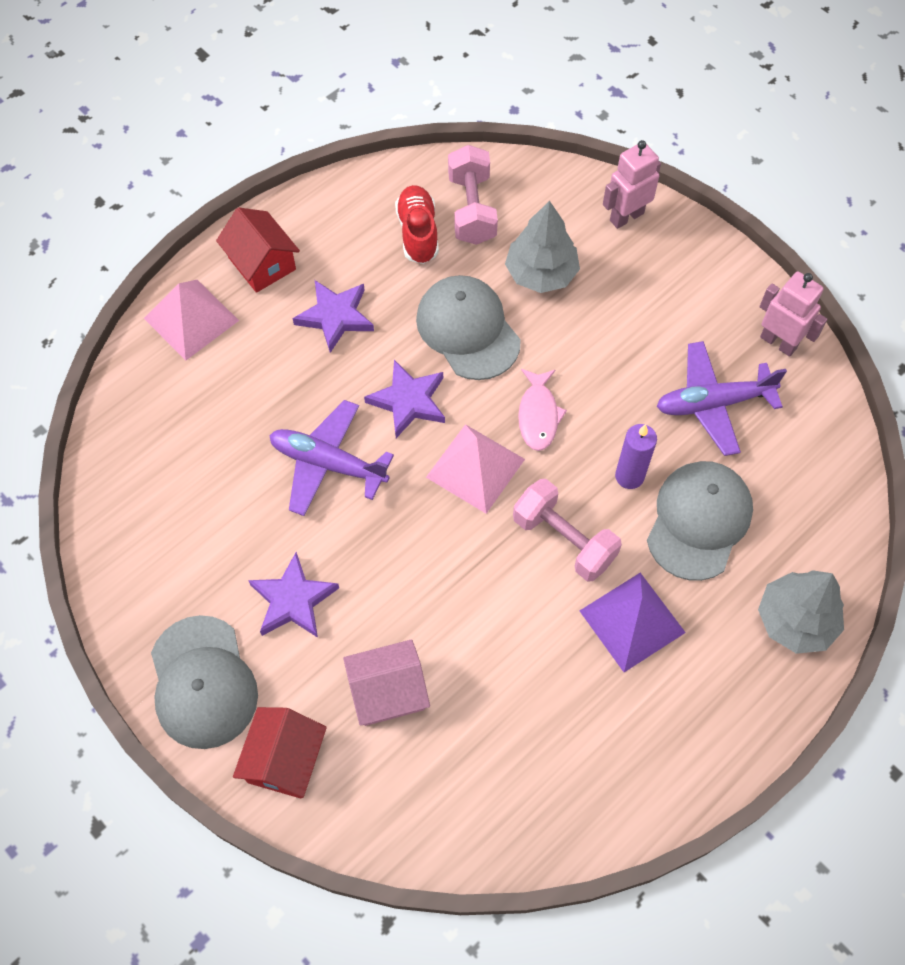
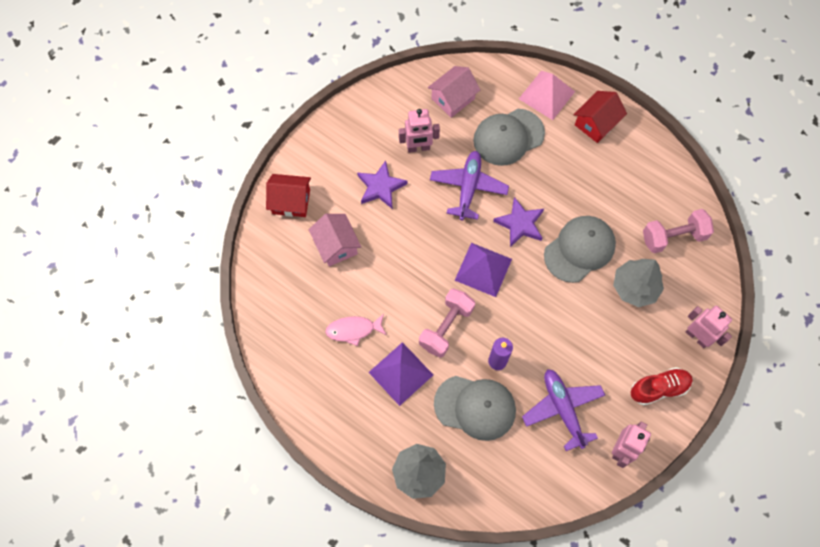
camera: 80 degrees right, 5 degrees up
grey cap [151,615,258,749] -> grey cap moved to [473,109,545,166]
purple star [293,280,374,353] -> none
red shoe [395,185,439,264] -> red shoe moved to [630,367,693,405]
pink pyramid [426,424,525,514] -> purple pyramid [455,243,512,297]
pink fish [518,369,567,451] -> pink fish moved to [325,314,387,346]
none -> pink robot [399,109,440,153]
none -> pink house [428,66,480,118]

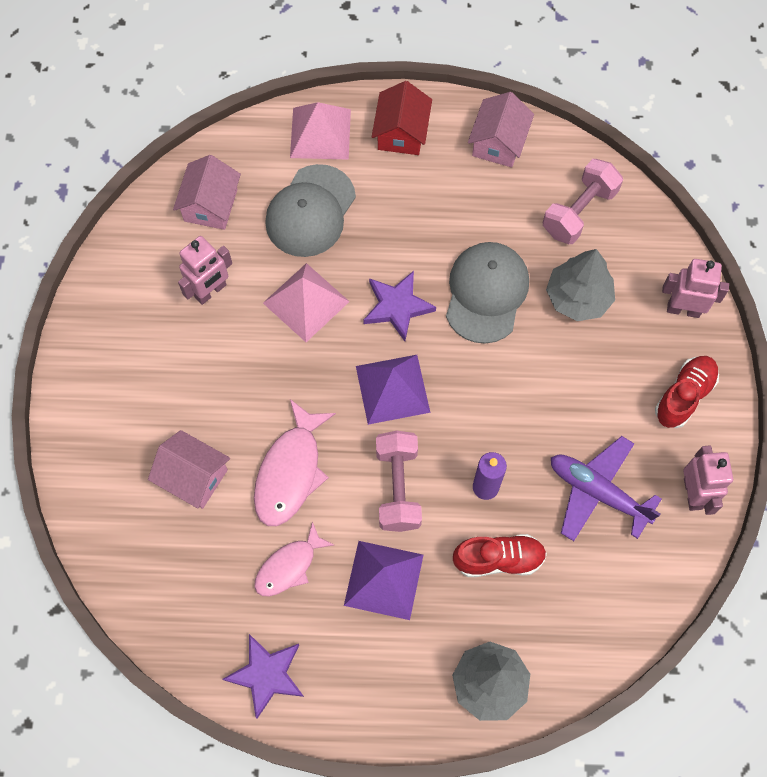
camera: 35 degrees left, 0 degrees up
red house [266,174,311,217] -> none
purple star [357,161,408,208] -> purple star moved to [223,634,304,719]
purple plane [430,151,509,220] -> pink pyramid [263,263,350,342]
grey cap [434,376,516,441] -> red shoe [453,534,547,577]
none -> pink fish [254,399,336,526]
none -> pink house [468,92,534,167]

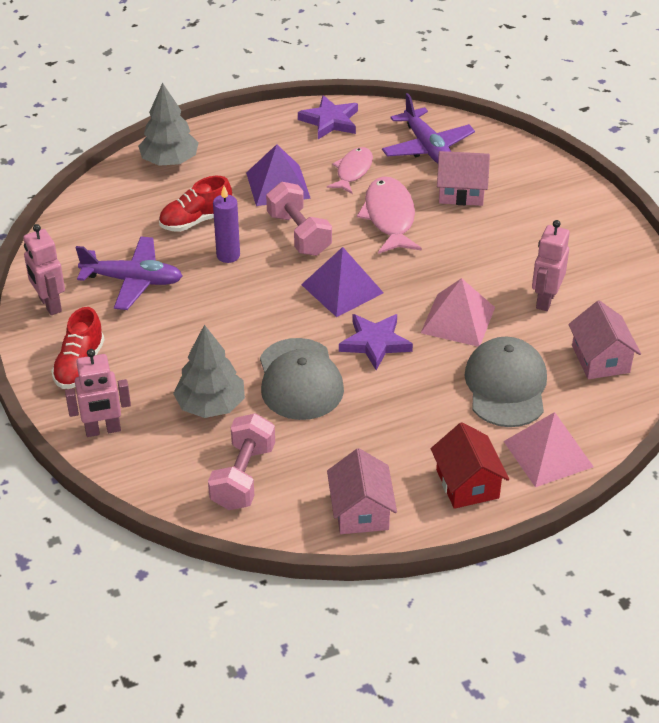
camera: 155 degrees right, 25 degrees down
none -> purple plane [382,93,475,163]

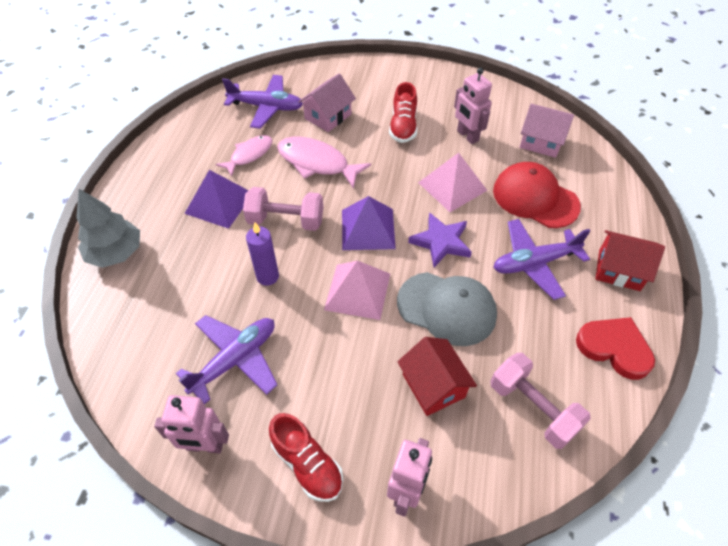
camera: 55 degrees left, 10 degrees up
red shoe [159,176,232,232] -> red shoe moved to [389,82,417,143]
grey tree [173,325,245,418] -> red house [397,337,477,416]
purple star [298,95,358,139] -> none
pink fish [327,147,373,194] -> pink fish turned 75 degrees clockwise [216,135,272,177]
pink house [327,448,397,534] -> red heart [576,317,655,380]
grey cap [464,337,547,427] -> red cap [493,162,581,228]
pink pyramid [504,412,594,487] -> pink pyramid moved to [324,261,390,320]
none -> purple plane [493,219,591,300]

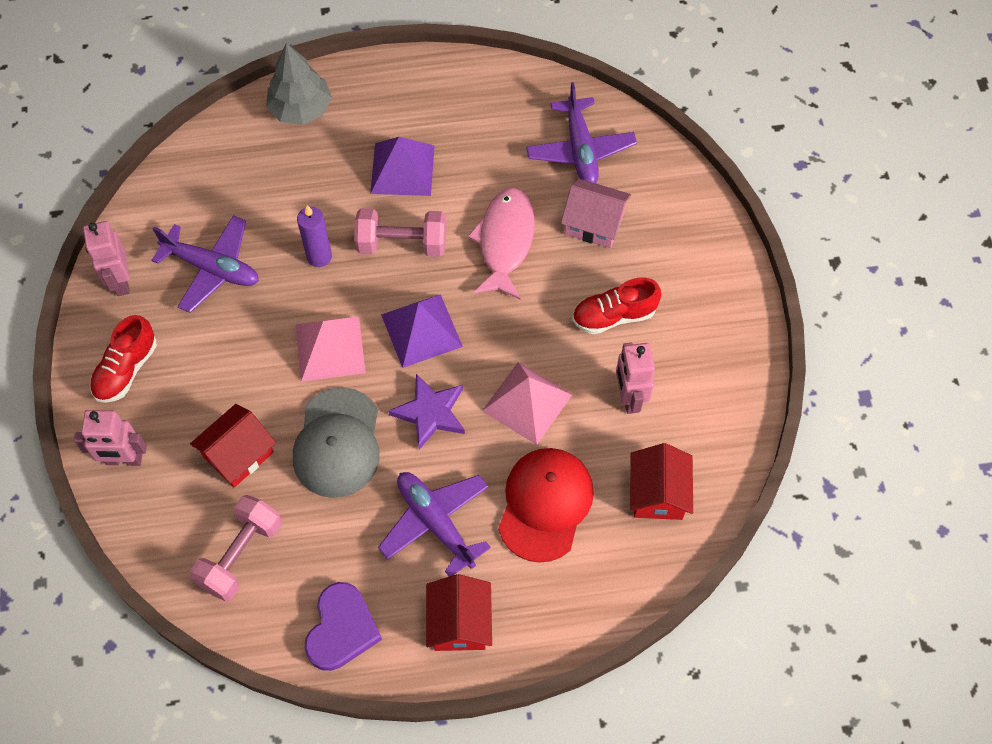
camera: 70 degrees right, 10 degrees up
pink fish [216,135,272,177] -> none
pink dumbbell [243,187,323,231] -> pink dumbbell turned 75 degrees counterclockwise [354,208,446,257]
pink robot [454,68,492,144] -> pink robot turned 45 degrees counterclockwise [616,343,655,414]
pink house [520,104,574,158] -> red house [630,443,693,520]
red heart [576,317,655,380] -> purple heart [304,582,382,671]

